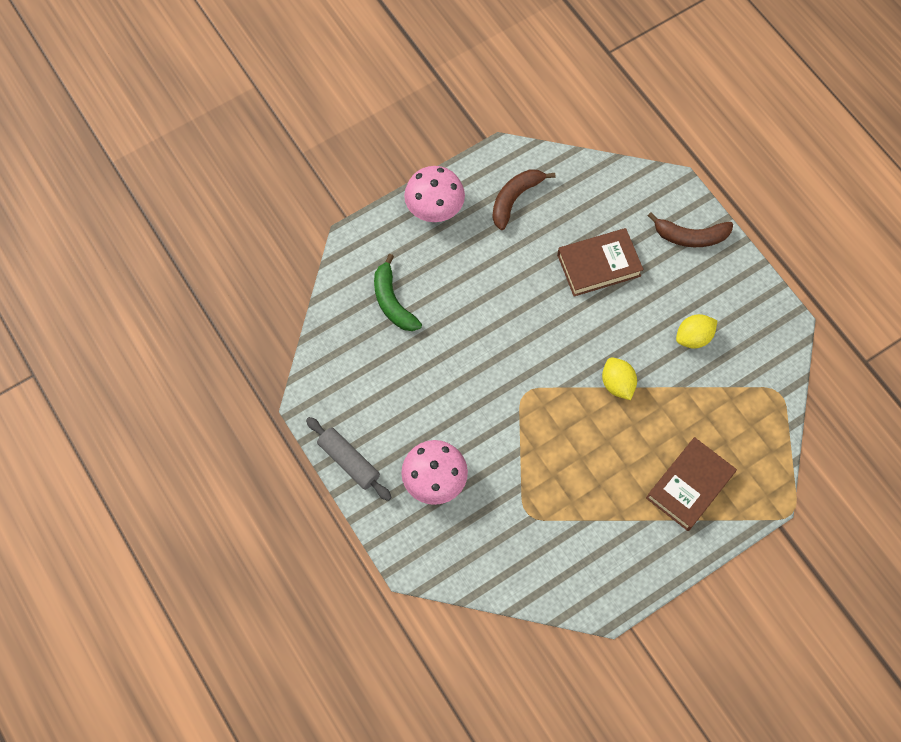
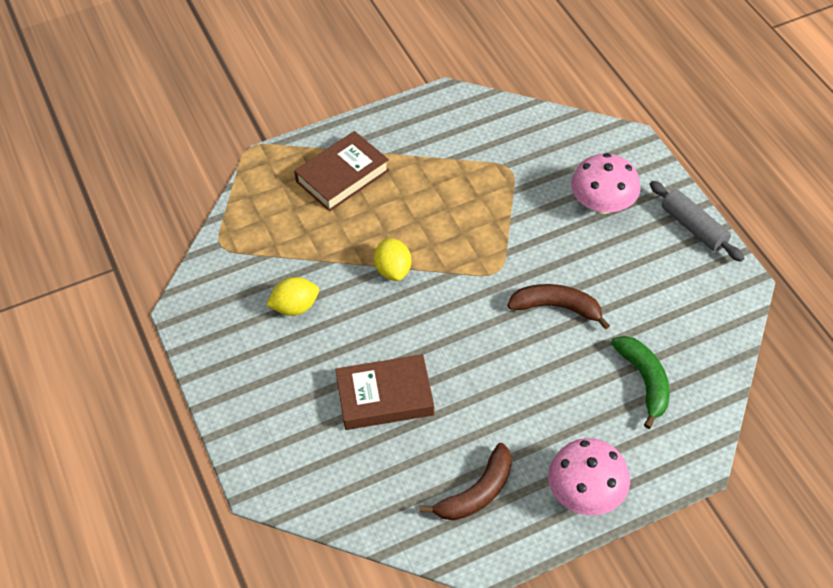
camera: 170 degrees left, 15 degrees down
brown banana [648,212,733,247] -> brown banana moved to [507,284,610,330]

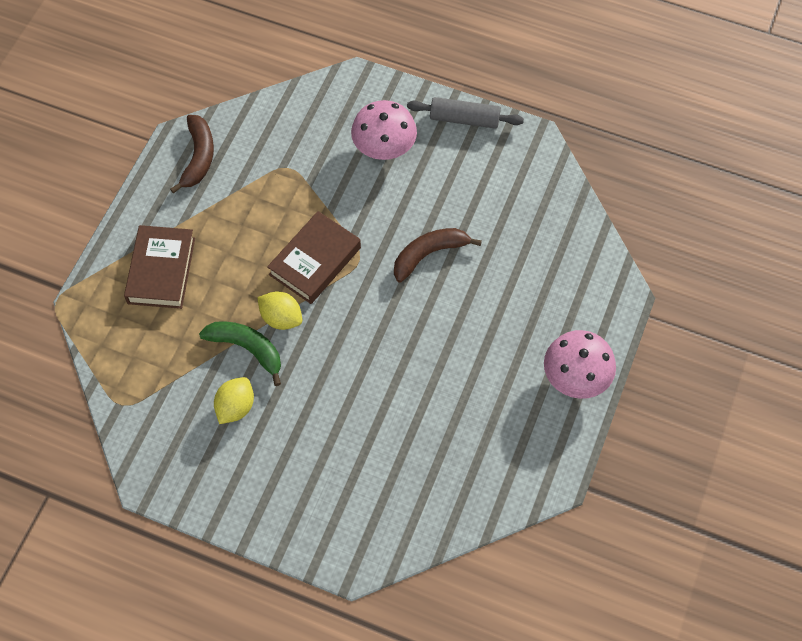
camera: 45 degrees left, 10 degrees up
brown book [335,354,434,430] -> brown book moved to [267,211,361,304]
brown banana [420,443,512,520] -> brown banana moved to [170,115,214,194]
green banana [611,336,670,429] -> green banana moved to [199,321,281,386]

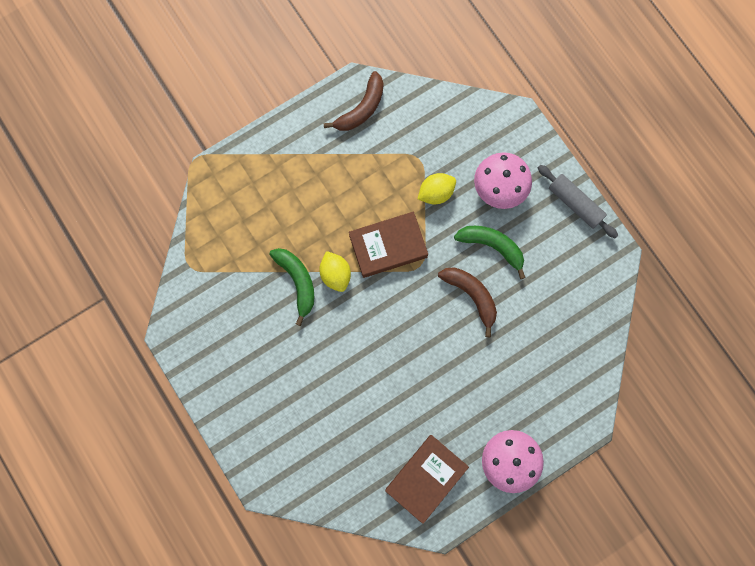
camera: 35 degrees right, 15 degrees up
brown book [124,225,195,309] -> brown book moved to [385,435,469,524]
yellow lemon [214,377,254,424] -> yellow lemon moved to [418,173,456,205]
brown banana [394,228,482,283] -> brown banana turned 45 degrees clockwise [438,267,497,337]
none -> green banana [454,226,526,279]

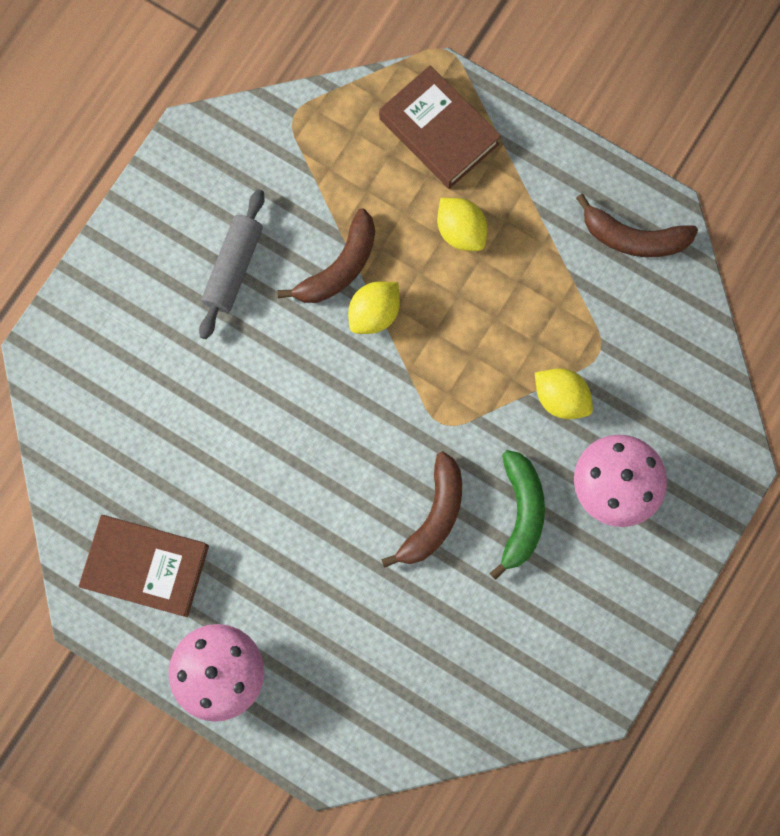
camera: 65 degrees right, 0 degrees up
green banana [269,248,314,326] -> brown banana [277,208,375,303]
brown book [349,211,428,278] -> brown book moved to [379,65,501,189]
grey rolling pin [538,165,618,238] -> grey rolling pin moved to [199,189,265,339]
none -> yellow lemon [437,198,488,251]

